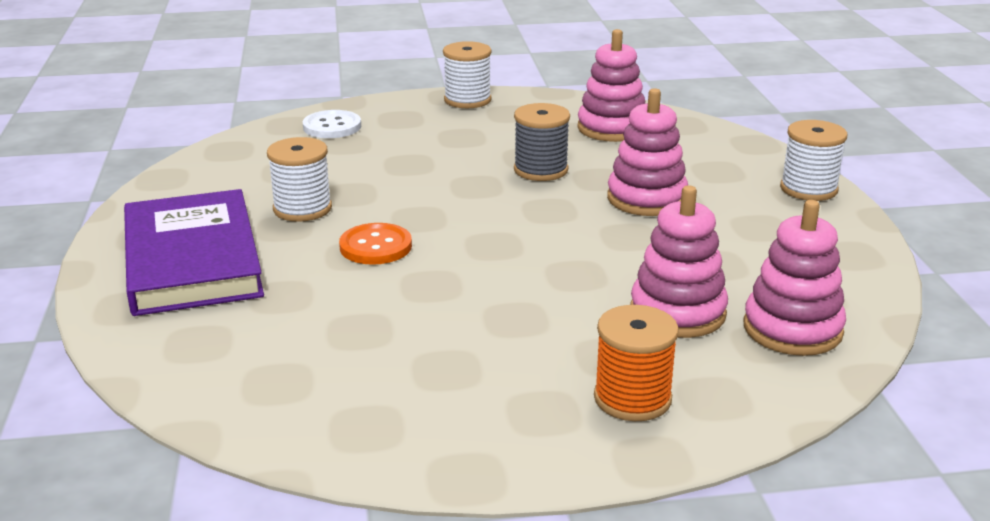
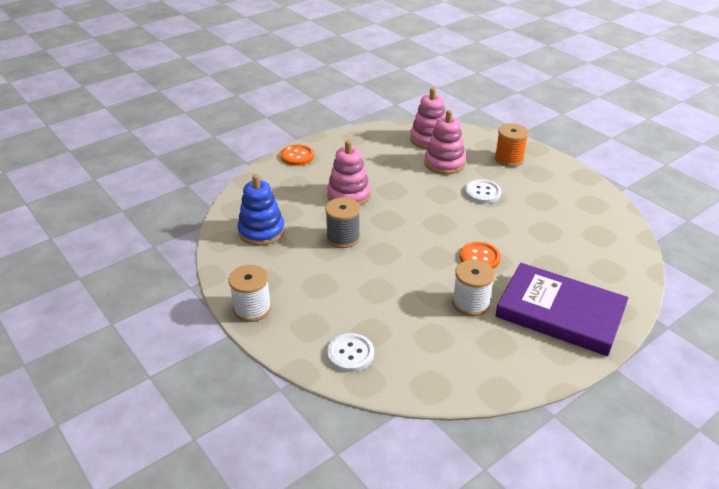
camera: 120 degrees left, 10 degrees up
purple book [124,189,264,316] -> purple book turned 75 degrees clockwise [495,263,629,356]
pink stacking toy [577,29,645,142] -> blue stacking toy [238,174,285,246]
white spool [780,120,847,201] -> orange button [280,144,314,166]
none -> white button [465,179,501,204]

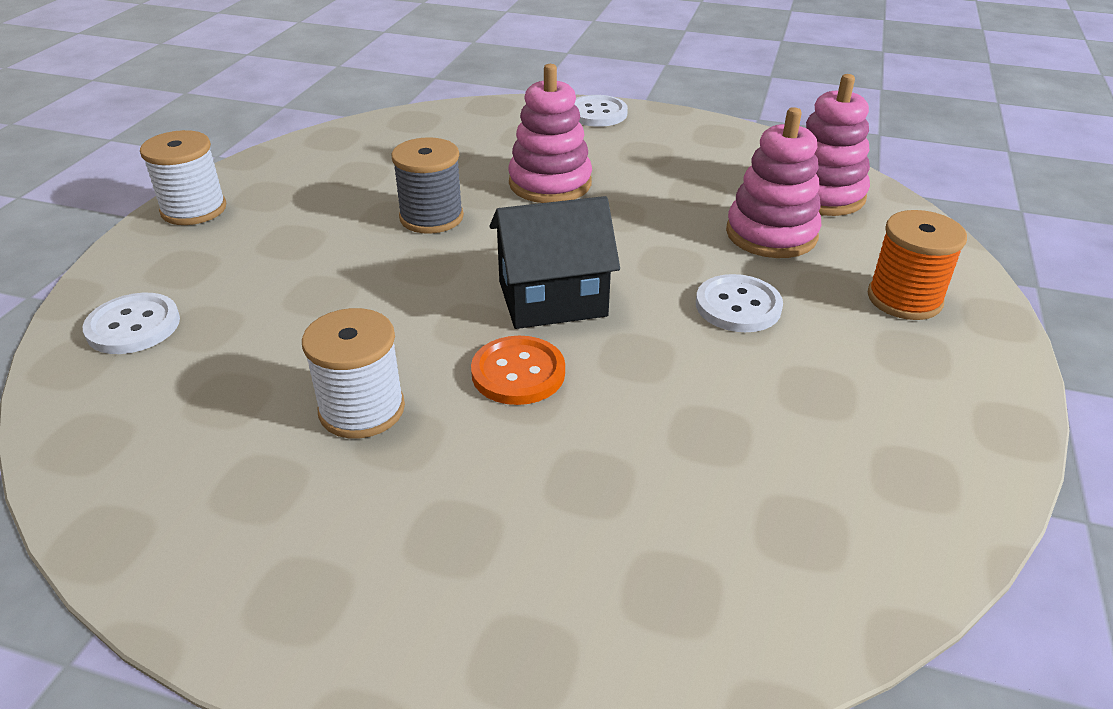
camera: 55 degrees right, 0 degrees up
blue stacking toy [238,174,285,246] -> none
orange button [280,144,314,166] -> white button [575,95,628,127]
purple book [495,263,629,356] -> none
none -> black house [489,196,620,329]

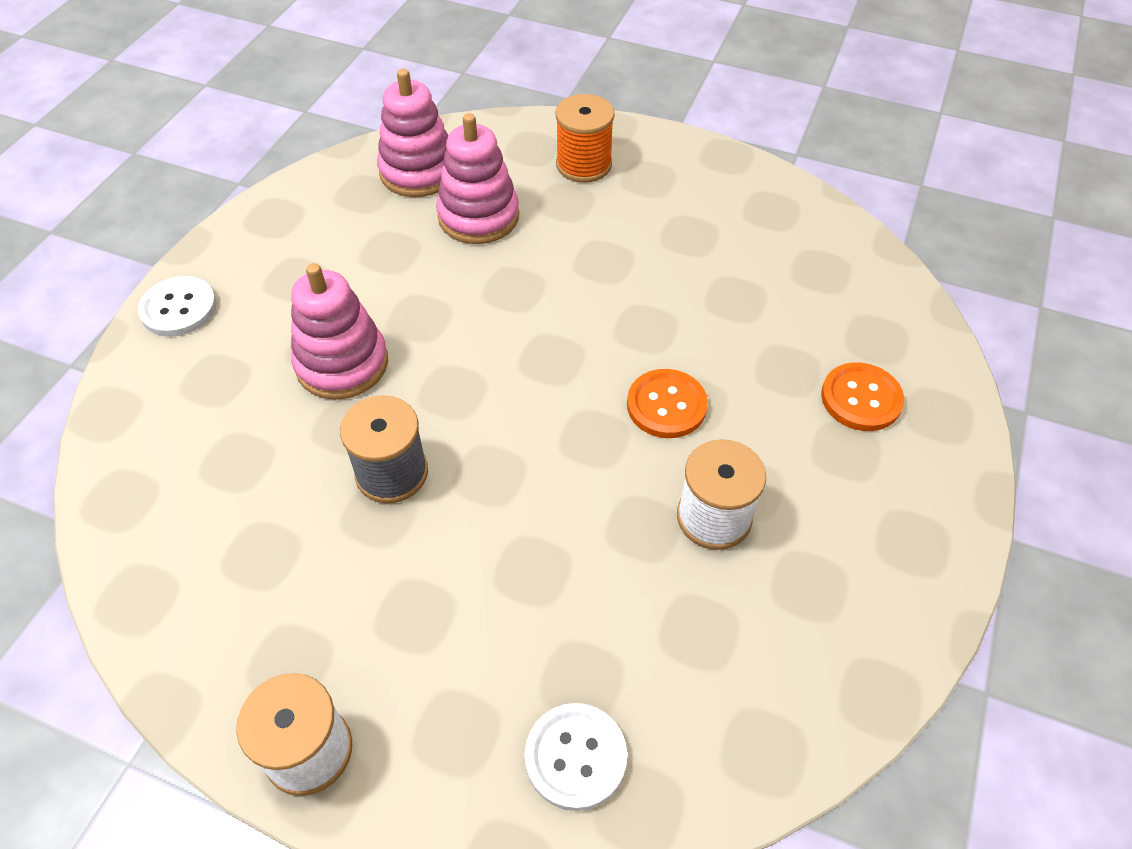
camera: 85 degrees left, 15 degrees up
black house [489,196,620,329] -> none
white button [696,274,783,332] -> none
none -> orange button [821,362,904,431]

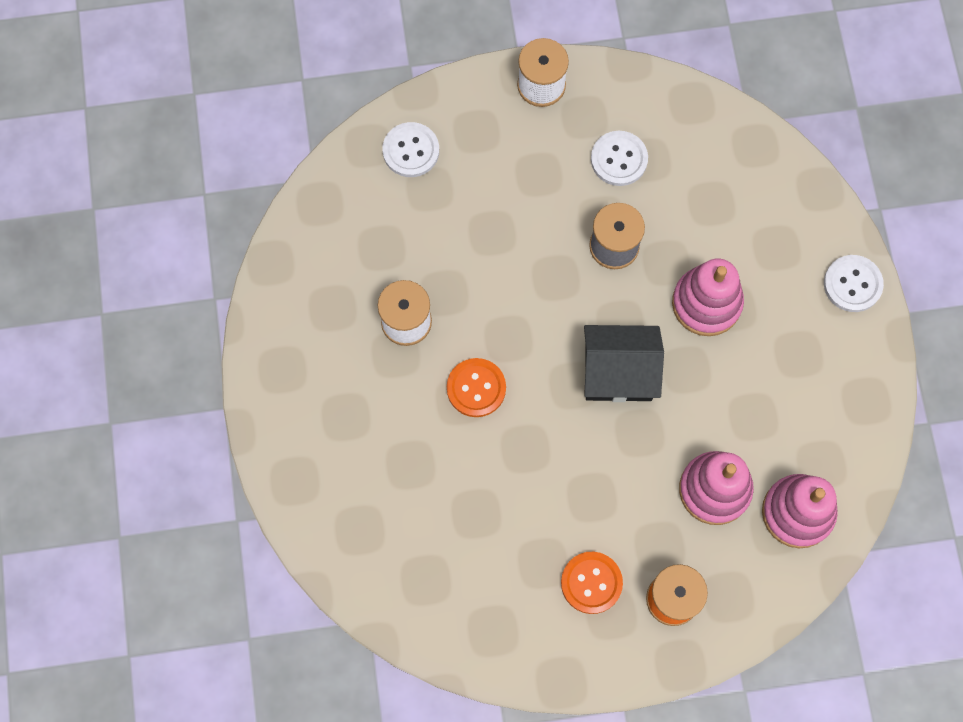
camera: 150 degrees right, 20 degrees up
orange button [821,362,904,431] -> orange button moved to [561,552,623,614]
none -> black house [584,325,664,402]
none -> white button [591,131,648,186]

